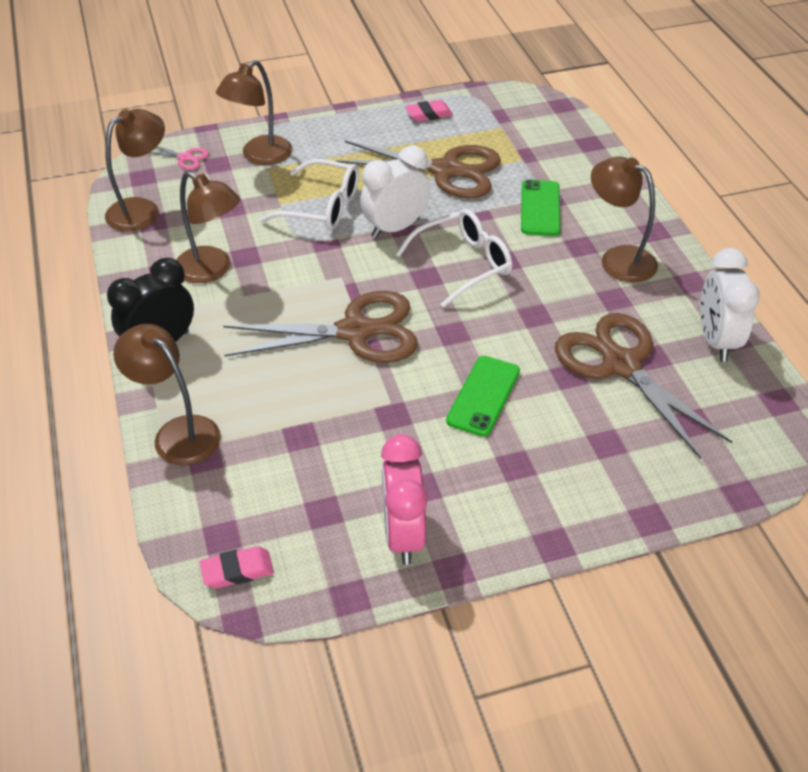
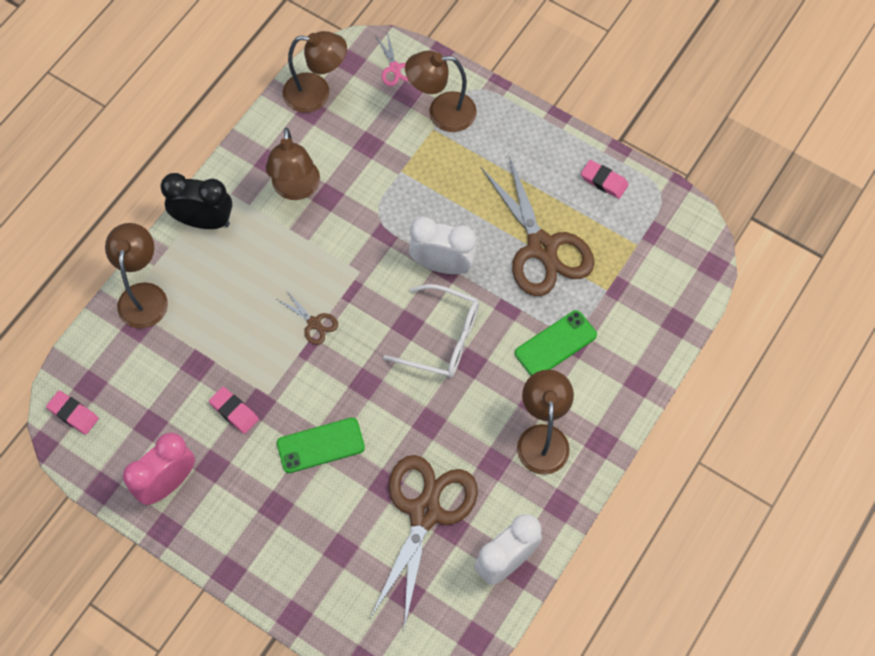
camera: 50 degrees right, 20 degrees up
brown scissors [223,291,418,363] -> brown scissors [277,290,338,345], size x0.43
white glasses [259,159,359,230] -> none
none -> pink eraser [209,387,259,434]

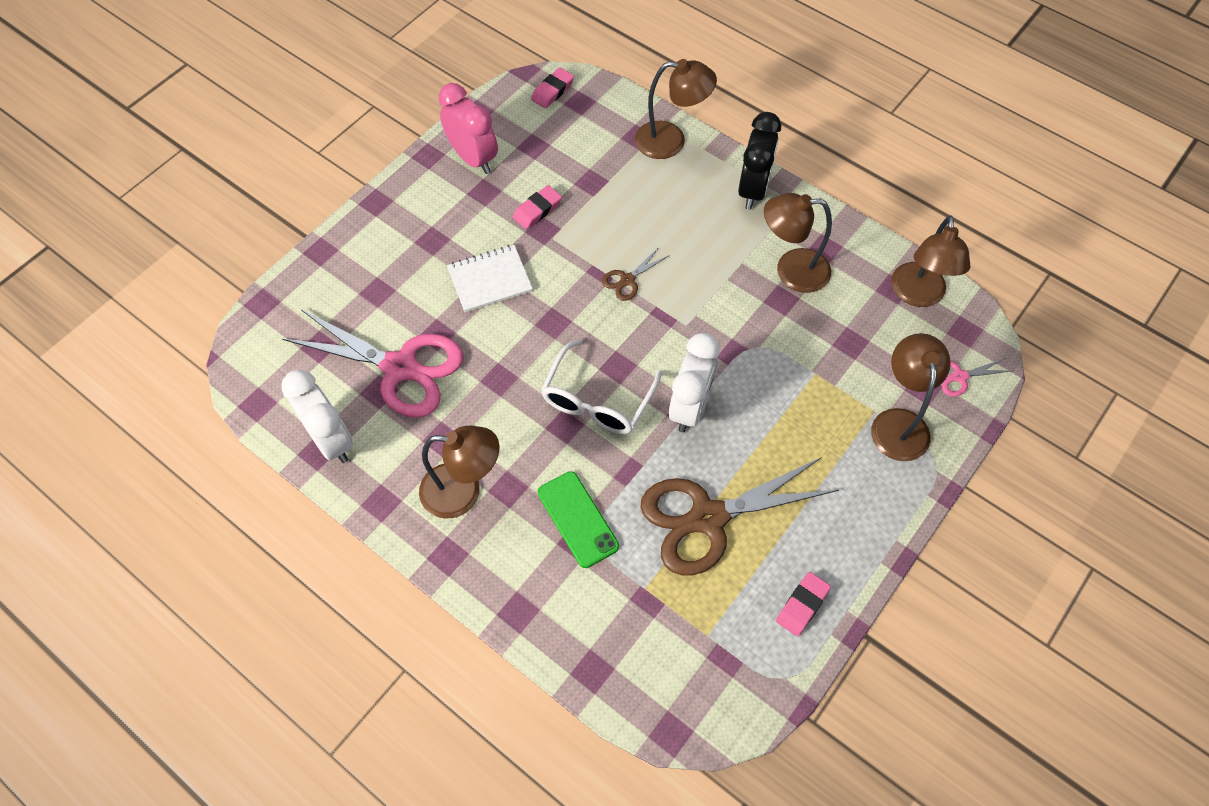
camera: 95 degrees right, 5 degrees down
green phone [277,417,365,473] -> white notebook [447,245,533,312]
brown scissors [370,455,478,629] -> pink scissors [283,310,463,418]

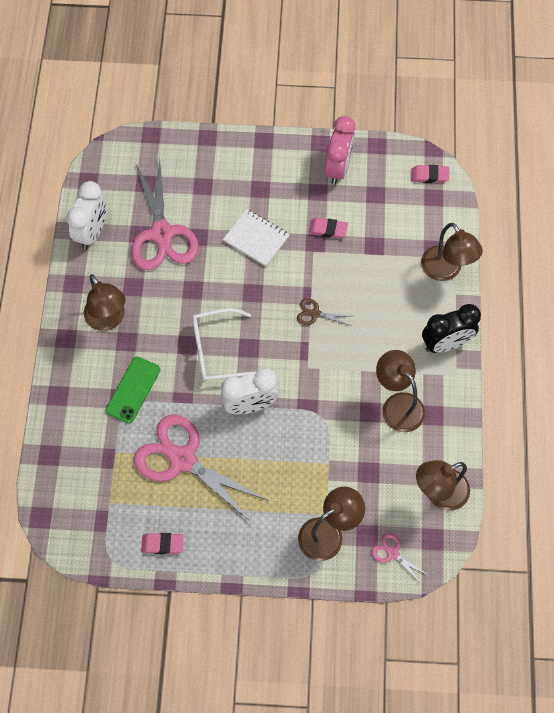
camera: 55 degrees right, 5 degrees up
brown scissors [640,457,839,575] -> pink scissors [134,415,269,523]

